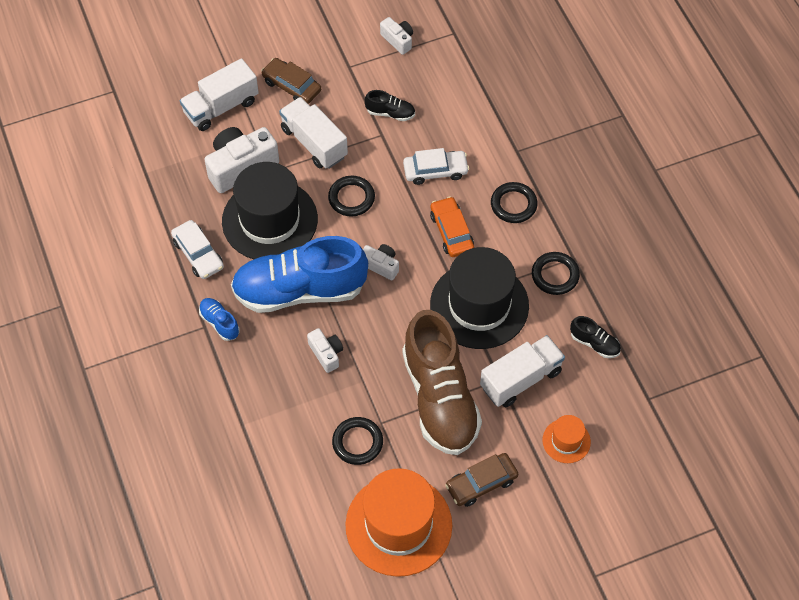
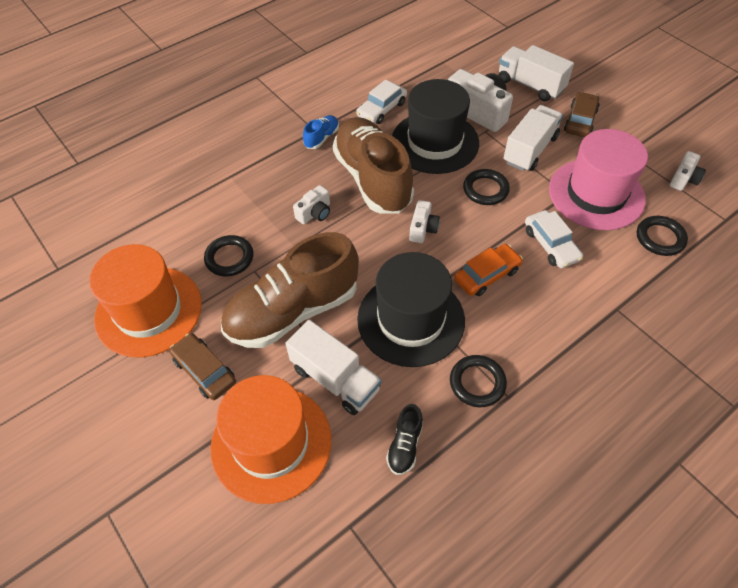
camera: 75 degrees right, 5 degrees down
blue shoe [231,236,368,313] -> brown shoe [333,117,414,214]
black shoe [365,90,415,121] -> pink hat [549,129,648,230]
black ring [491,182,538,223] -> black ring moved to [637,216,688,256]
orange hat [543,415,591,463] -> orange hat [210,375,331,504], size x2.15

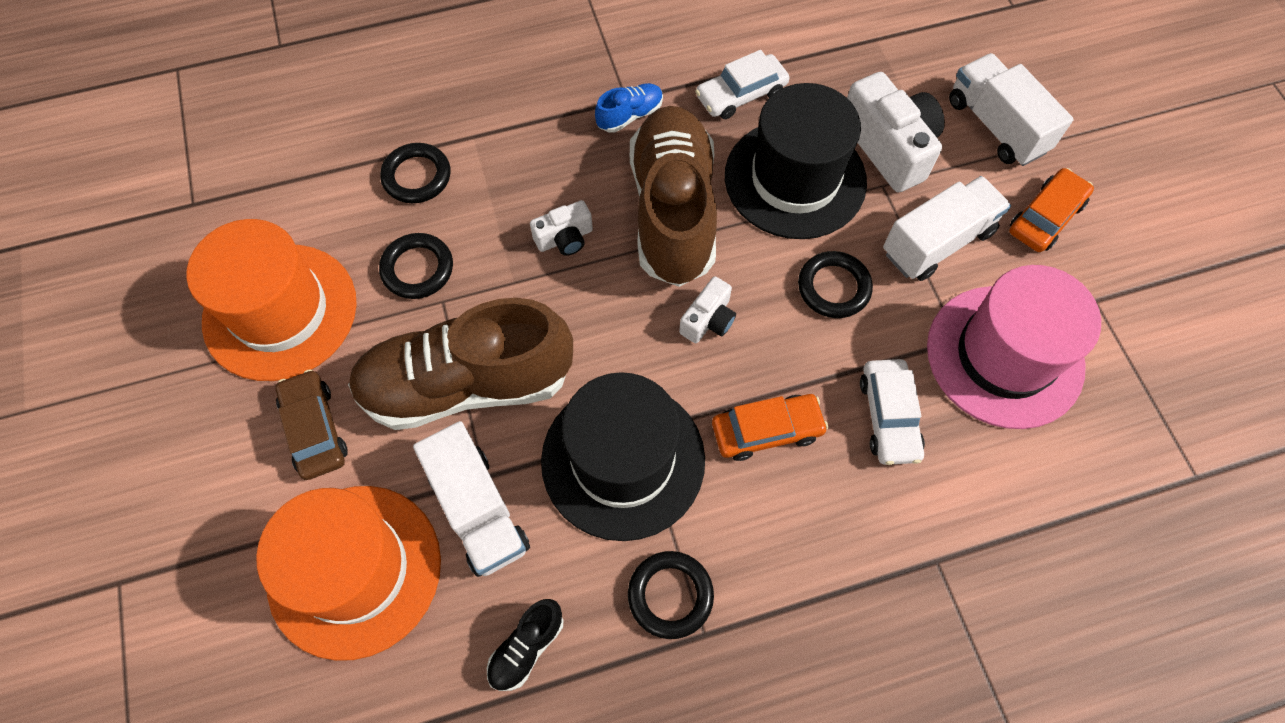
camera: 20 degrees right, 10 degrees up
brown car [564,92,600,137] -> orange car [1009,168,1094,252]
black ring [637,216,688,256] -> black ring moved to [380,143,450,203]
white camera [669,151,706,191] -> none

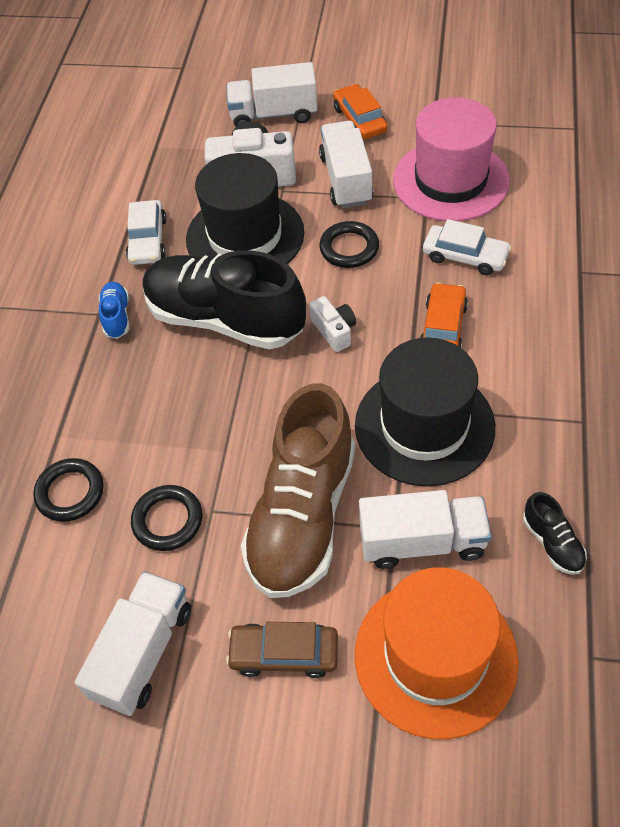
camera: 60 degrees left, 10 degrees down
orange hat [186,219,357,381] -> white truck [74,571,191,716]
white camera [530,200,593,256] -> none
black ring [628,551,714,639] -> none
brown shoe [630,106,717,287] -> black shoe [143,250,306,349]

